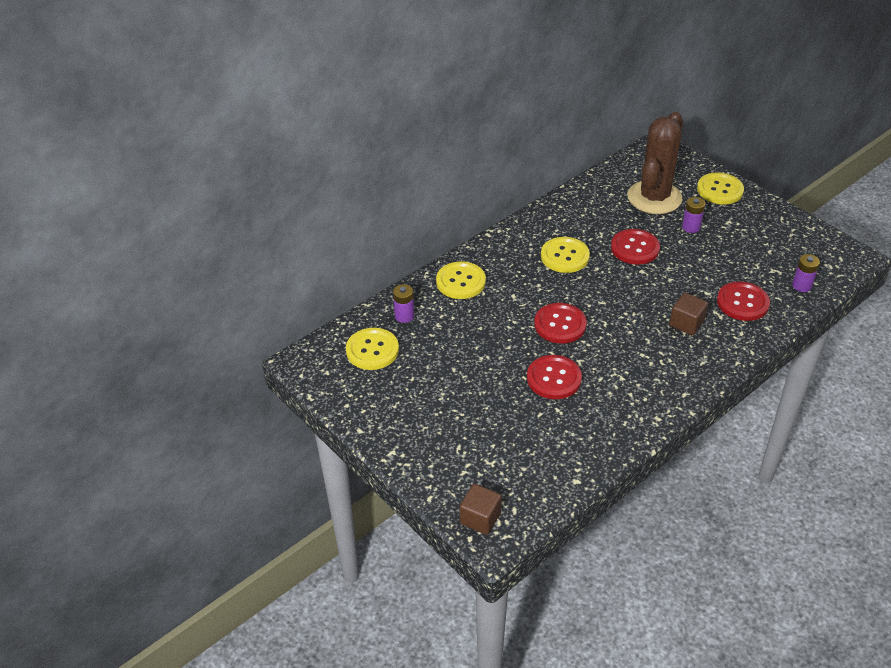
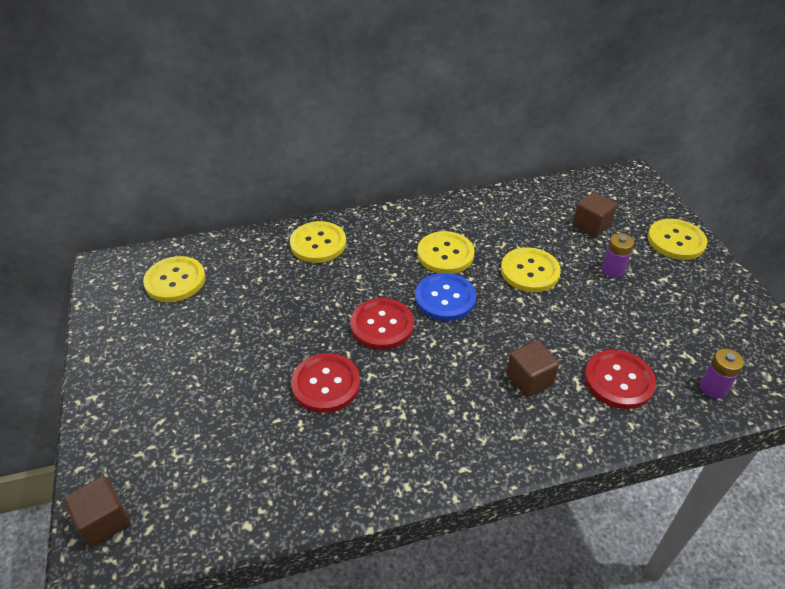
camera: 25 degrees right, 0 degrees up
purple battery [393,284,414,323] -> none
red button [611,229,660,265] -> yellow button [501,247,561,292]
brown cactus [627,112,683,214] -> brown cube [573,192,617,237]
none -> blue button [415,273,476,321]

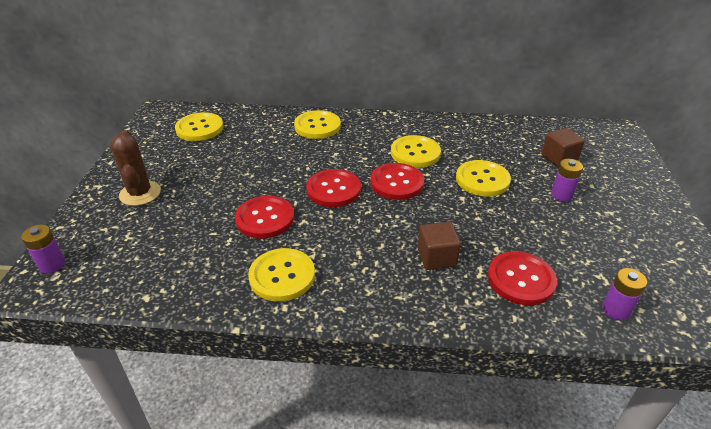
camera: 20 degrees right, 5 degrees down
brown cube [64,476,130,547] -> purple battery [21,225,65,273]
blue button [415,273,476,321] -> red button [370,163,424,200]
yellow button [647,219,707,260] -> yellow button moved to [248,248,315,301]
none -> brown cactus [110,130,161,206]

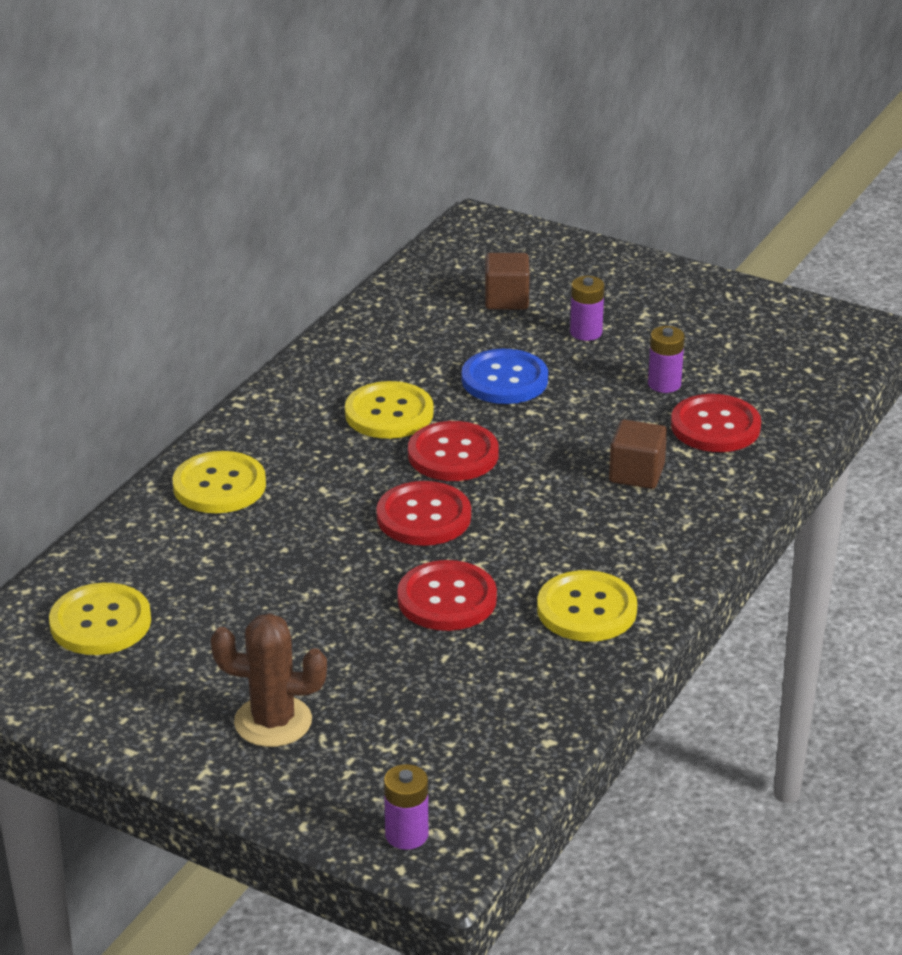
camera: 65 degrees left, 5 degrees down
yellow button [456,160,511,197] -> blue button [462,349,548,404]
purple battery [602,268,647,320] -> purple battery moved to [648,326,685,393]

